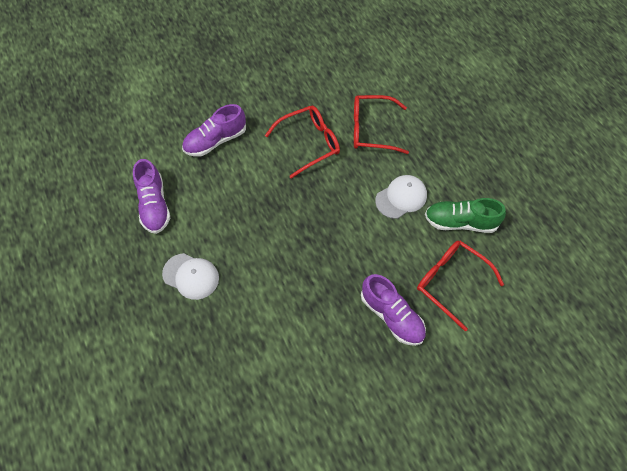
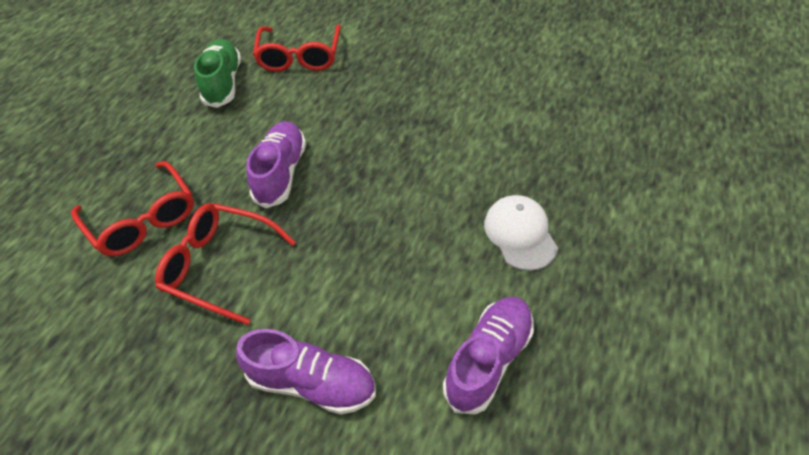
camera: 130 degrees left, 10 degrees down
purple shoe [361,274,426,346] -> purple shoe moved to [246,121,306,208]
white cap [375,175,427,219] -> none
green shoe [425,198,506,233] -> green shoe turned 150 degrees counterclockwise [194,39,241,108]

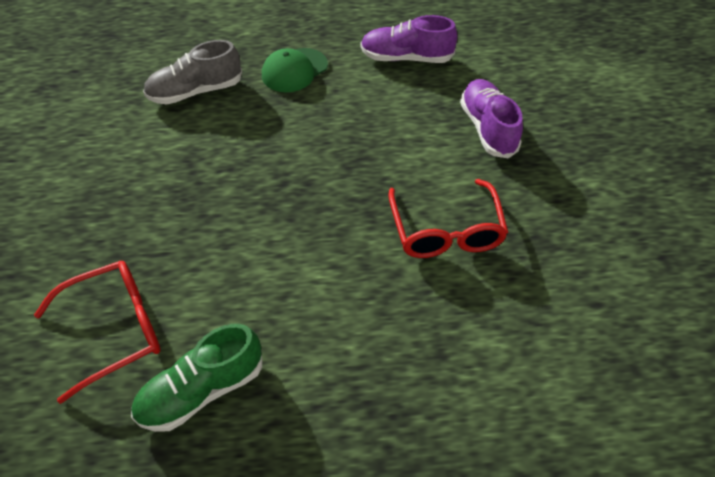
camera: 120 degrees left, 0 degrees up
red glasses [71,161,194,256] -> none
purple shoe [246,121,306,208] -> none
white cap [484,195,558,271] -> green cap [262,48,328,92]
none -> grey shoe [143,40,242,104]

